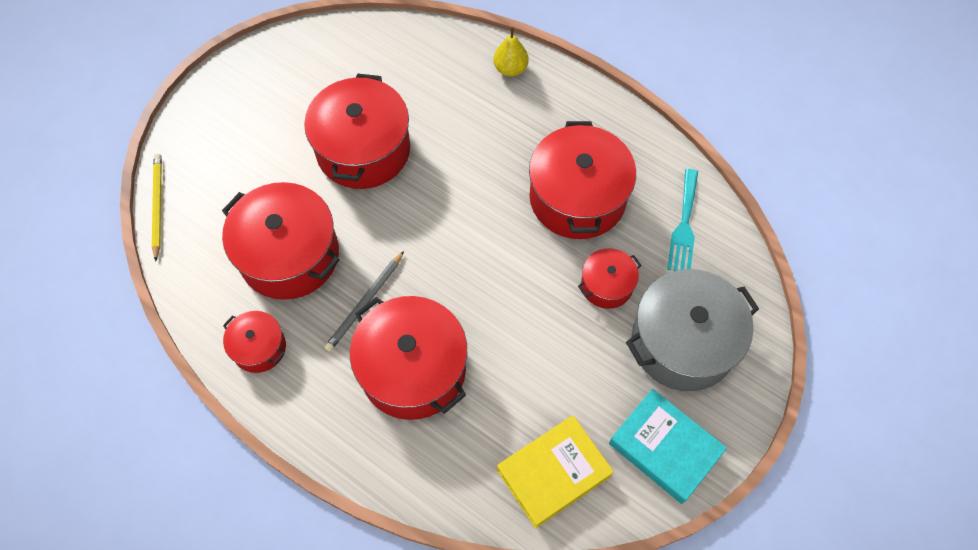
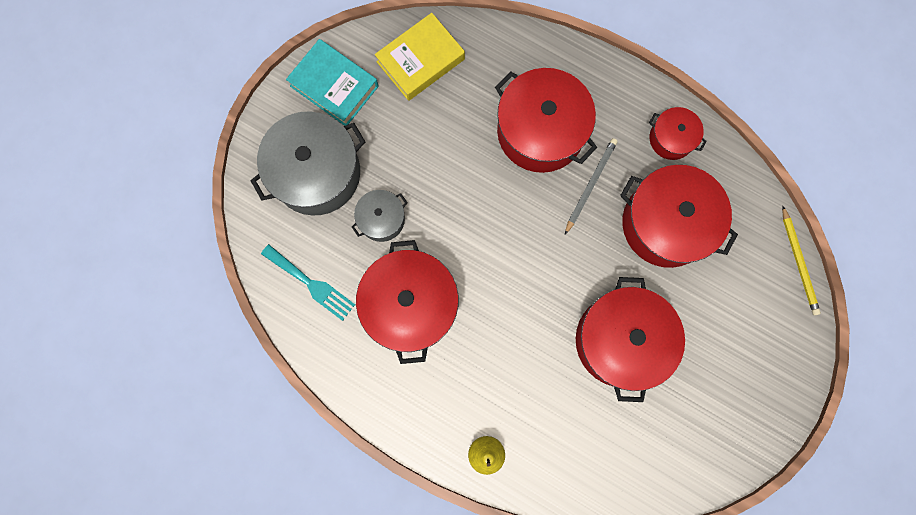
camera: 175 degrees right, 15 degrees up
red pot [578,248,642,309] -> grey pot [352,190,408,242]
turquoise fork [667,169,698,271] -> turquoise fork turned 120 degrees clockwise [261,244,355,321]

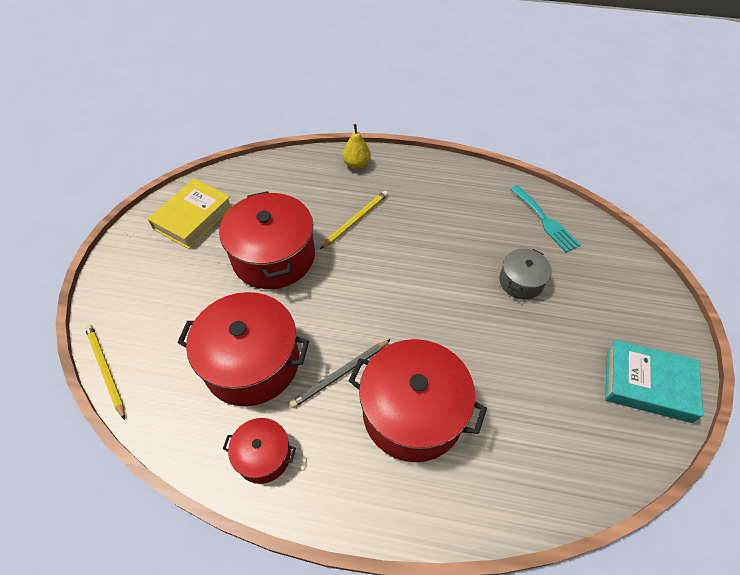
camera: 160 degrees right, 25 degrees down
grey pot [251,111,365,216] -> none
turquoise fork [261,244,355,321] -> turquoise fork turned 135 degrees counterclockwise [510,185,581,253]
red pot [356,240,459,364] -> none
yellow book [375,13,465,101] -> yellow book moved to [148,179,233,249]
grey pencil [565,138,618,234] -> grey pencil turned 45 degrees clockwise [289,339,391,408]
none -> yellow pencil [320,191,388,249]

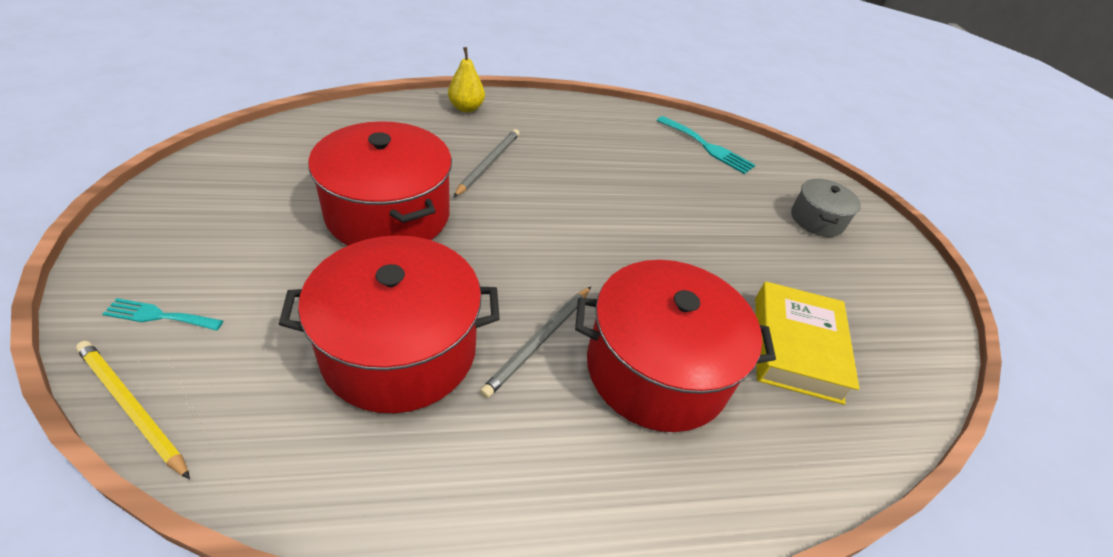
camera: 25 degrees left, 10 degrees down
yellow book [148,179,233,249] -> yellow book moved to [755,282,859,405]
red pot [223,418,296,484] -> none
yellow pencil [320,191,388,249] -> grey pencil [453,129,520,197]
grey pot [499,249,552,300] -> grey pot moved to [791,179,861,237]
turquoise book [605,340,703,423] -> none
none -> turquoise fork [102,298,223,331]

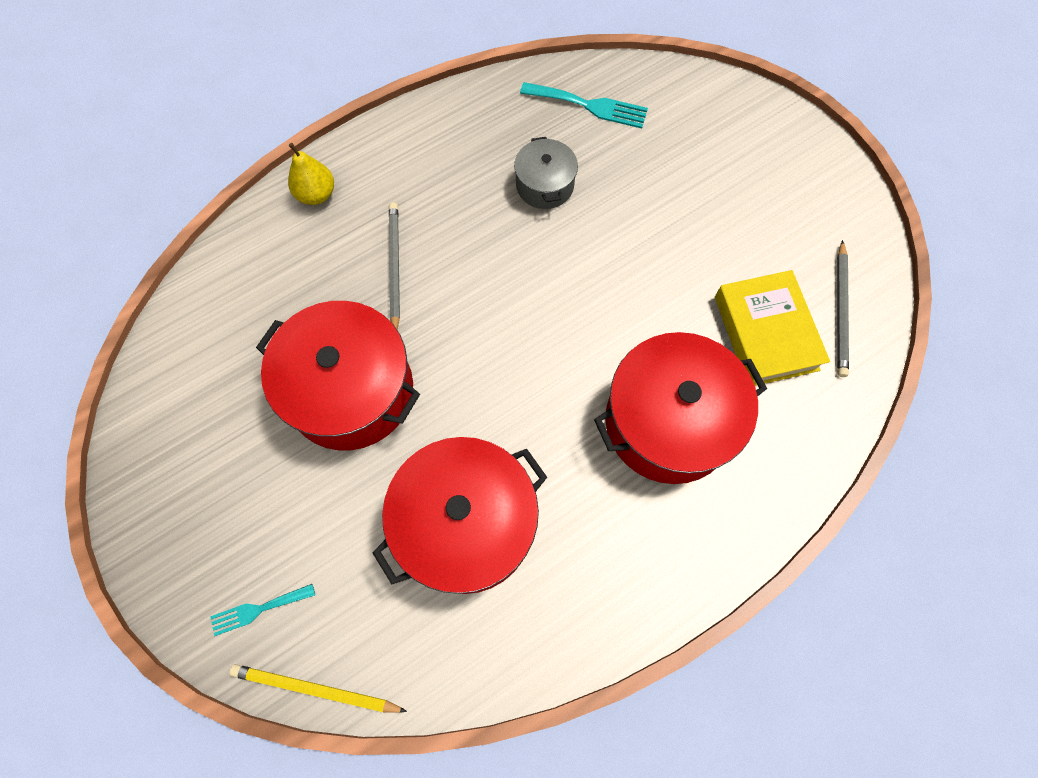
camera: 20 degrees left, 25 degrees up
grey pencil [480,287,591,398] -> grey pencil moved to [837,240,849,377]
grey pot [791,179,861,237] -> grey pot moved to [514,137,578,209]

